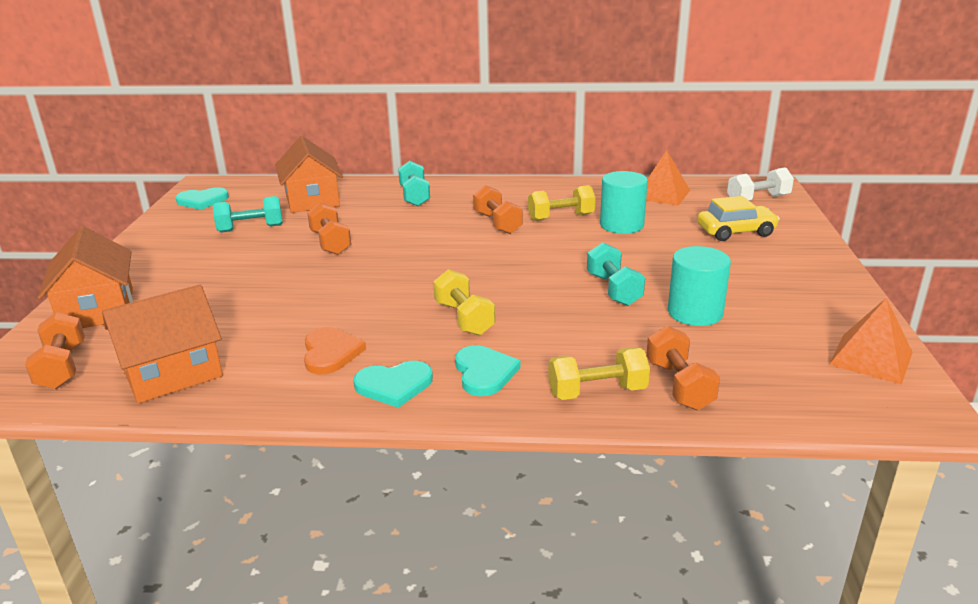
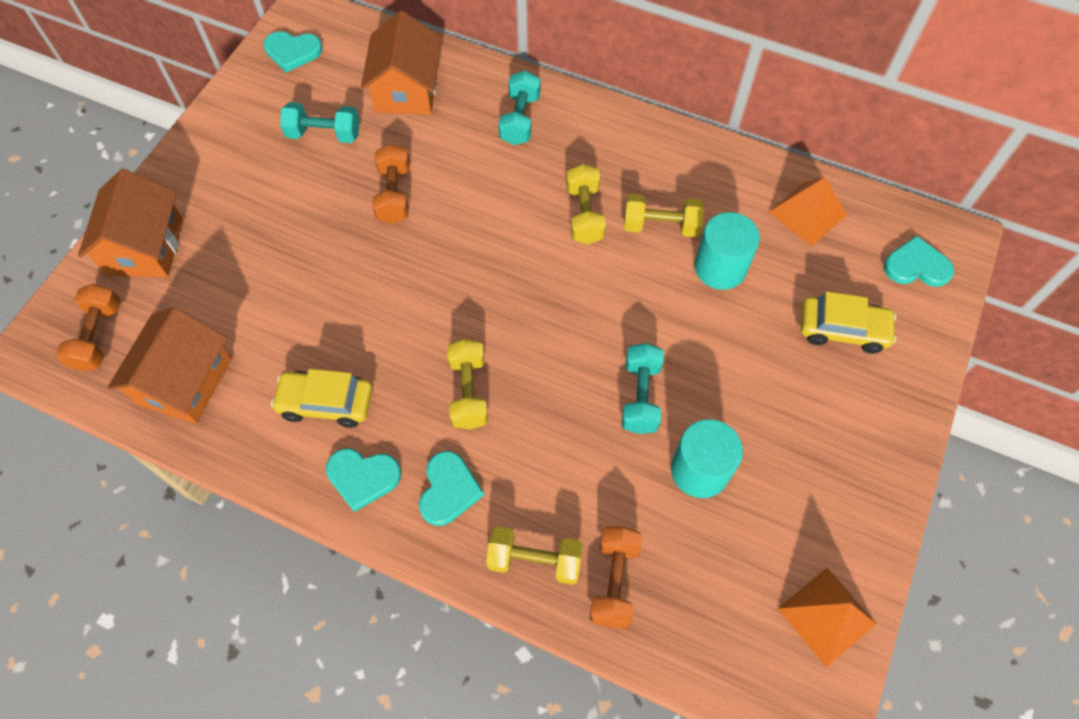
camera: 20 degrees right, 35 degrees up
orange house [102,285,223,403] -> orange house turned 60 degrees counterclockwise [107,307,232,424]
orange heart [304,327,366,374] -> yellow car [271,369,373,428]
orange dumbbell [473,185,523,234] -> yellow dumbbell [566,164,606,245]
white dumbbell [727,167,794,200] -> turquoise heart [883,236,954,287]

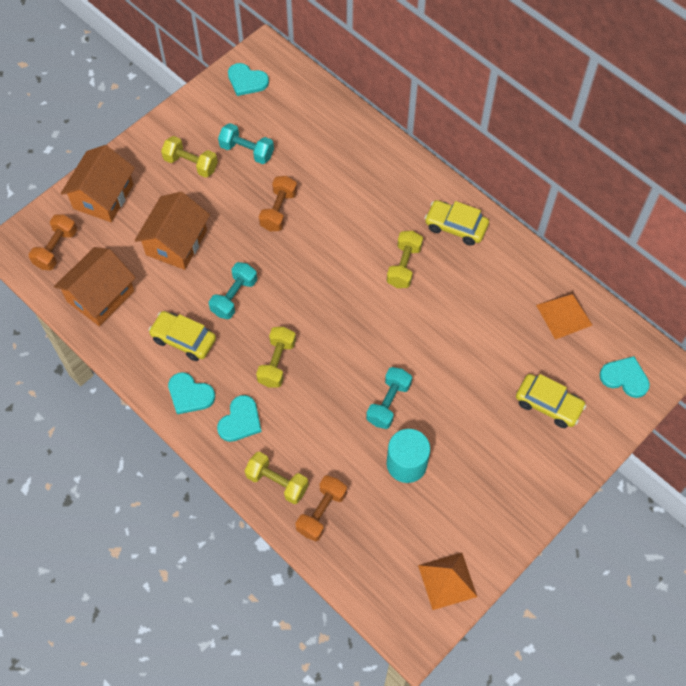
camera: 20 degrees right, 0 degrees up
orange house [361,11,441,115] -> orange house moved to [135,192,210,270]
turquoise dumbbell [498,70,540,145] -> turquoise dumbbell moved to [209,262,257,319]
yellow dumbbell [624,194,704,237] -> yellow dumbbell moved to [161,136,218,178]
turquoise cylinder [694,212,760,290] -> none
none -> yellow car [425,200,489,246]

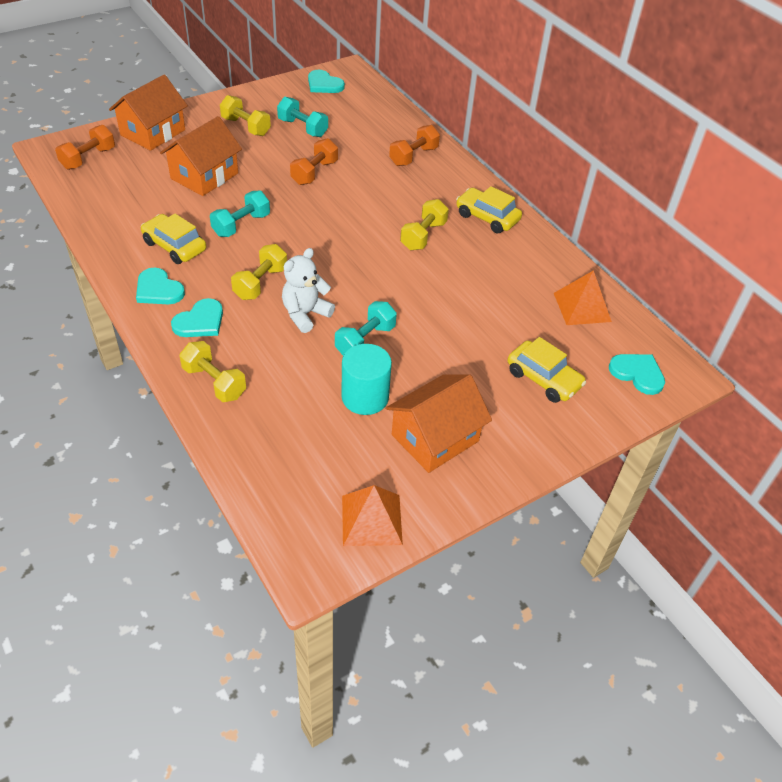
camera: 10 degrees right, 15 degrees down
orange house [54,247,136,326] -> orange house moved to [386,374,492,473]
orange dumbbell [296,475,347,541] -> orange dumbbell moved to [389,125,440,166]
none -> white teddy bear [282,248,335,333]

